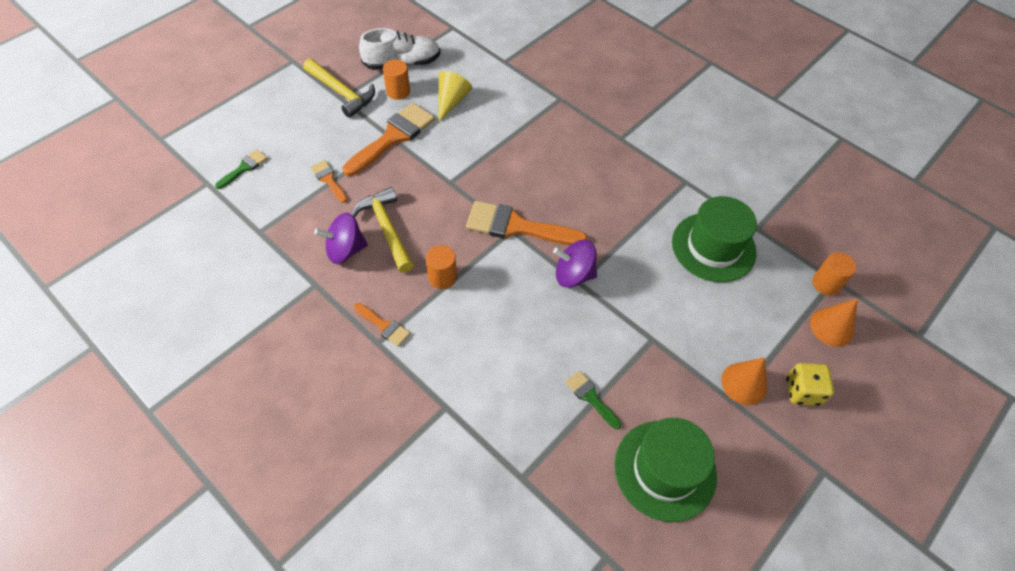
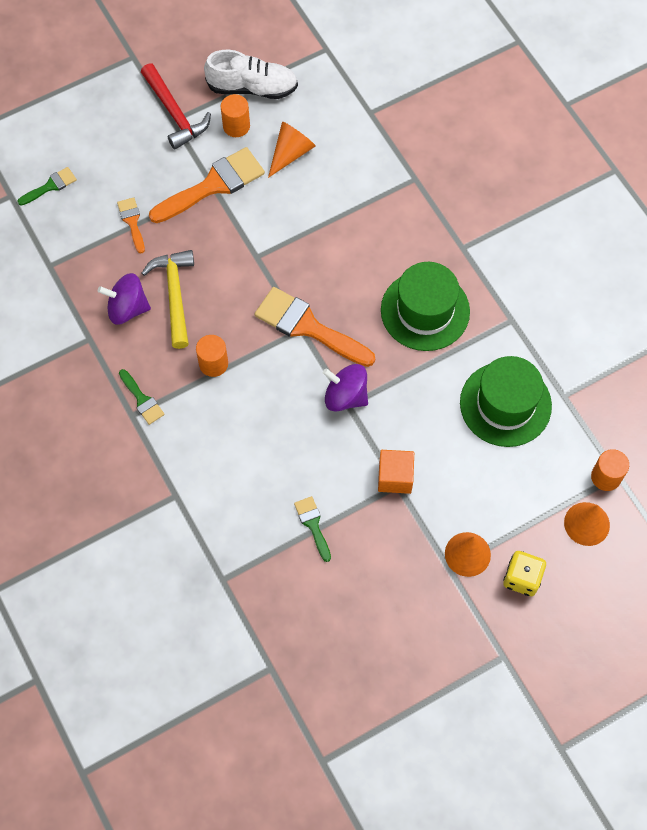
camera: 20 degrees right, 10 degrees up
yellow hammer [303,59,375,118] -> red hammer [141,64,211,150]
orange brush [354,303,410,347] -> green brush [119,369,165,425]
yellow cone [439,71,472,122] -> orange cone [268,122,316,178]
green hat [615,418,717,522] -> green hat moved to [381,262,470,351]
none -> orange cube [378,450,414,494]

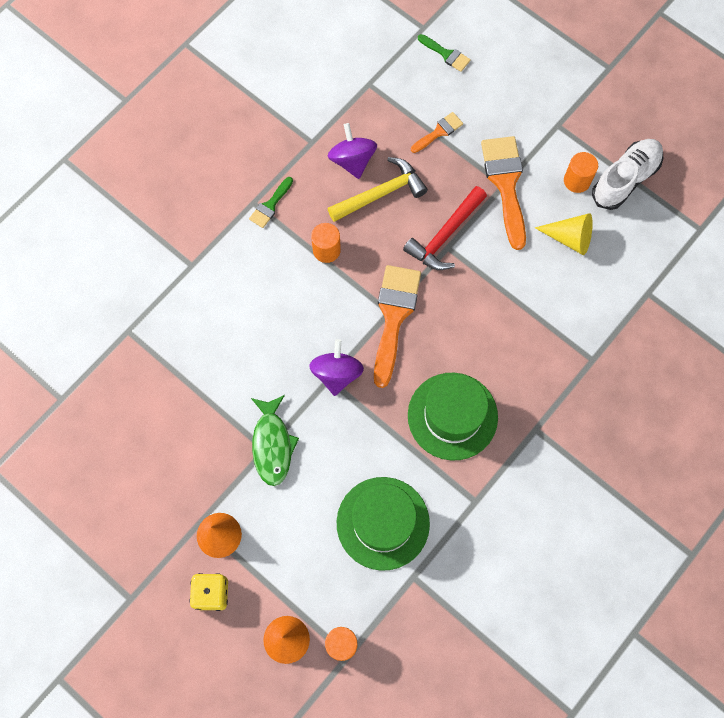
camera: 70 degrees right, 5 degrees up
red hammer [141,64,211,150] -> red hammer moved to [403,186,487,270]
orange brush [149,147,265,223] -> orange brush turned 135 degrees counterclockwise [481,136,526,250]
white shoe [204,50,298,99] -> white shoe turned 120 degrees counterclockwise [592,139,663,210]
orange cone [268,122,316,178] -> yellow cone [535,213,593,255]
green brush [294,496,331,562] -> none
orange cube [378,450,414,494] -> green fish [251,395,299,486]

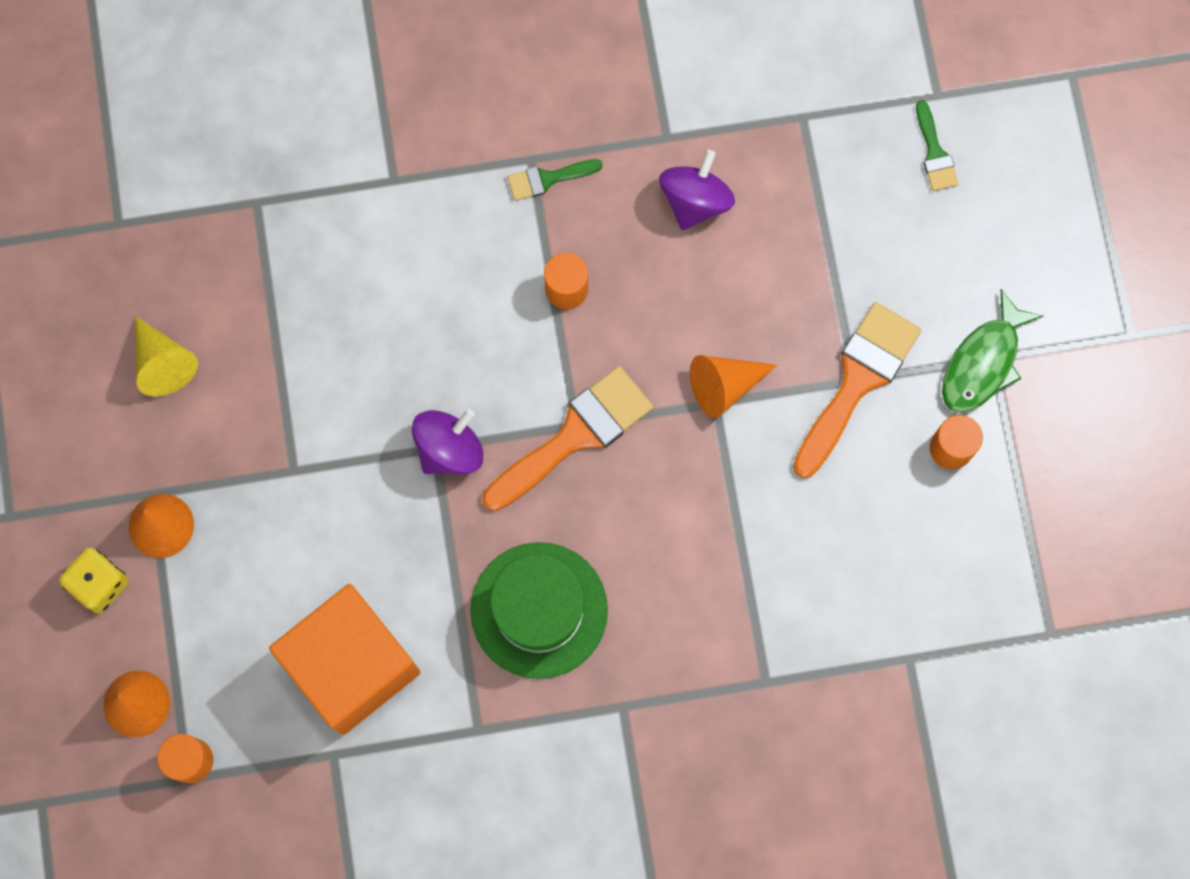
camera: 40 degrees right, 5 degrees up
green fish [251,395,299,486] -> green fish moved to [942,289,1043,413]
yellow hammer [327,157,428,222] -> none
green hat [337,477,430,571] -> orange cube [269,584,420,735]
red hammer [403,186,487,270] -> orange cone [690,355,777,418]
orange brush [411,112,463,153] -> none
yellow cone [535,213,593,255] -> yellow cone moved to [135,316,198,397]
white shoe [592,139,663,210] -> none

